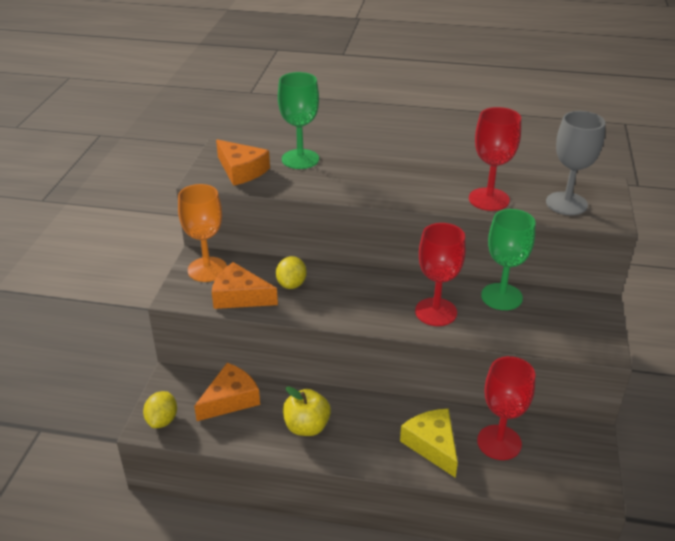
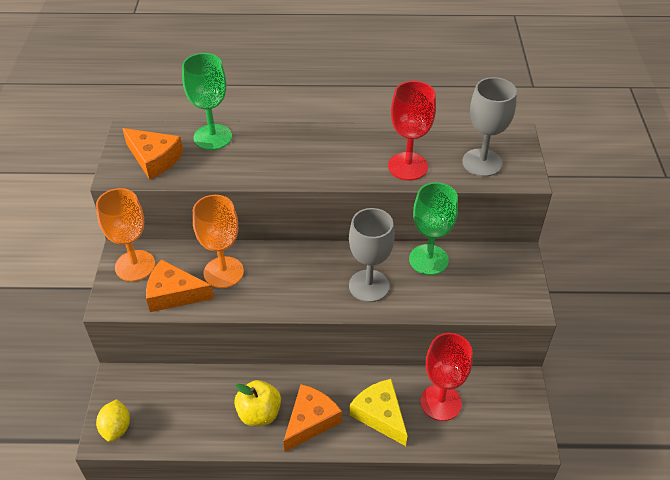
camera: 10 degrees left, 10 degrees up
orange cheese [194,363,260,421] -> orange cheese moved to [284,384,342,452]
yellow lemon [276,256,307,289] -> orange goblet [193,195,244,288]
red goblet [415,223,466,326] -> grey goblet [349,208,395,302]

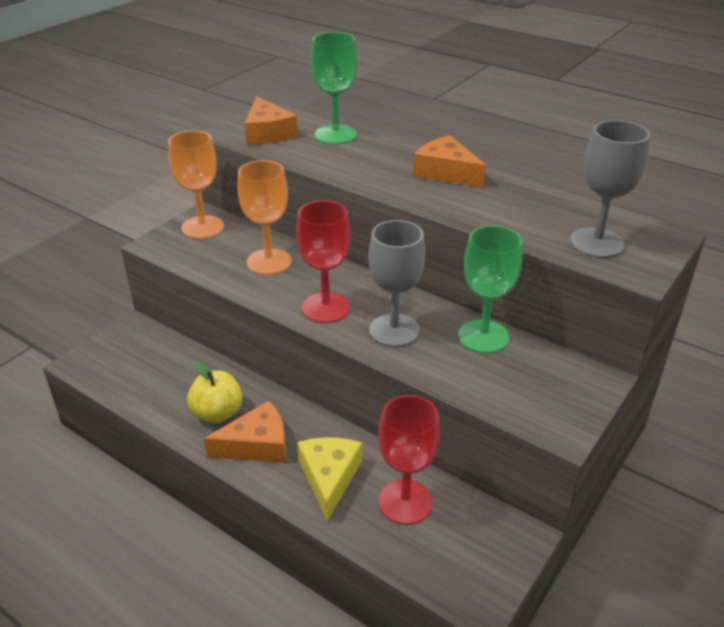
camera: 35 degrees right, 10 degrees down
yellow lemon [96,399,130,442] -> none
orange cheese [146,259,214,312] -> orange cheese moved to [414,135,486,188]
red goblet [388,81,436,180] -> red goblet moved to [296,200,351,323]

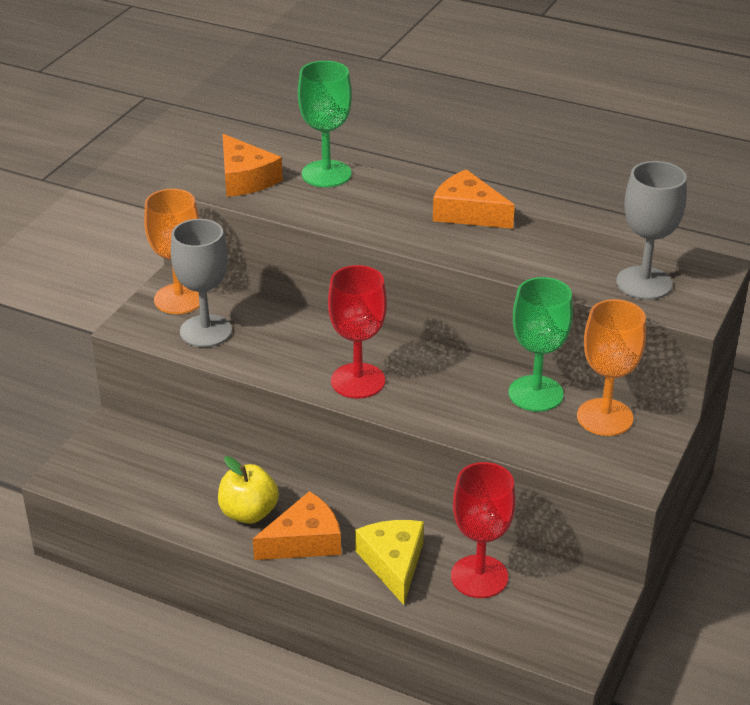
camera: 10 degrees left, 0 degrees up
orange goblet [237,160,292,275] -> orange goblet moved to [577,299,646,436]
grey goblet [369,220,425,347] -> grey goblet moved to [171,219,232,347]

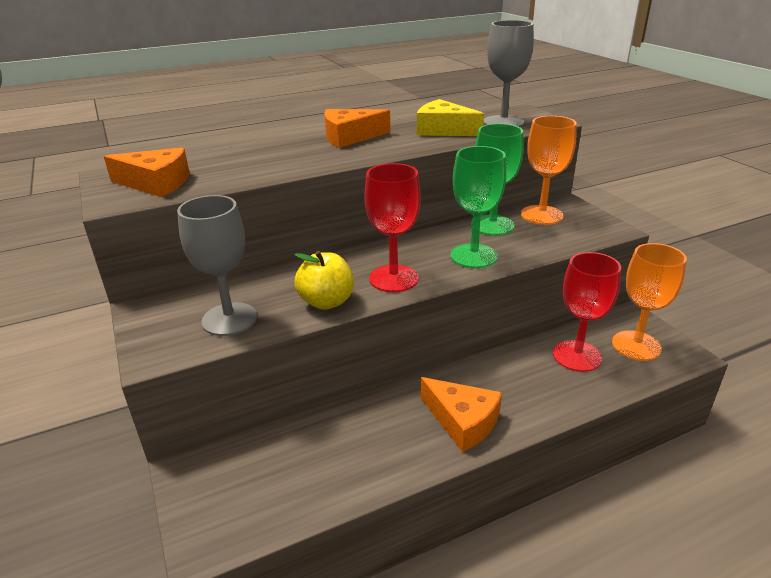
camera: 50 degrees left, 5 degrees down
orange goblet [144,189,199,314] -> orange goblet moved to [612,243,687,361]
yellow apple [218,456,279,524] -> yellow apple moved to [294,251,354,310]
orange cheese [253,491,341,560] -> orange cheese turned 120 degrees clockwise [420,377,502,452]
green goblet [298,61,352,187] -> green goblet moved to [451,146,506,268]
yellow cheese [355,520,424,605] -> yellow cheese moved to [417,99,484,136]

